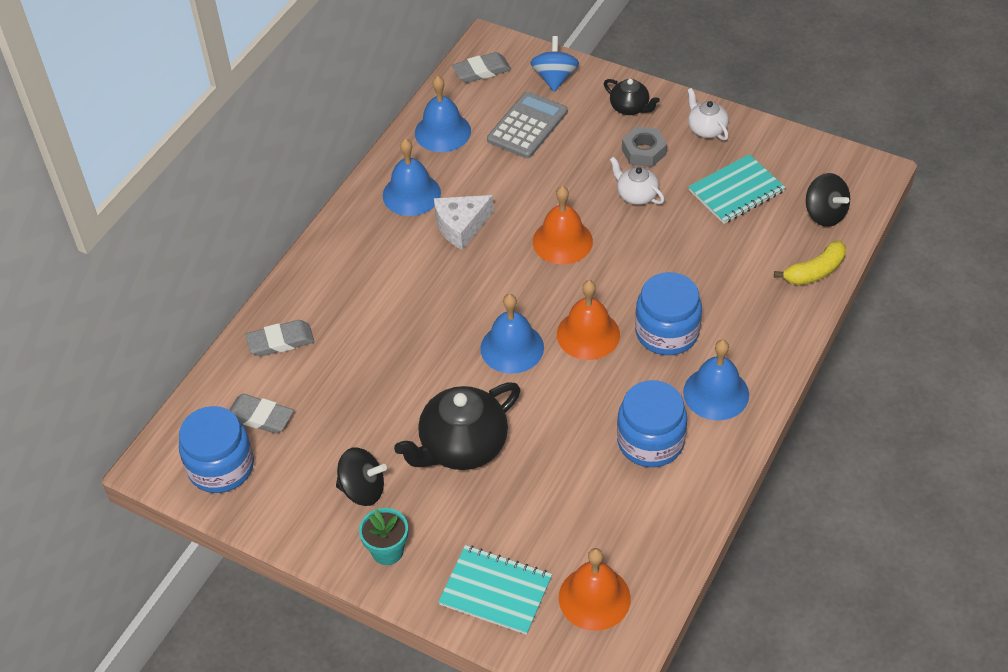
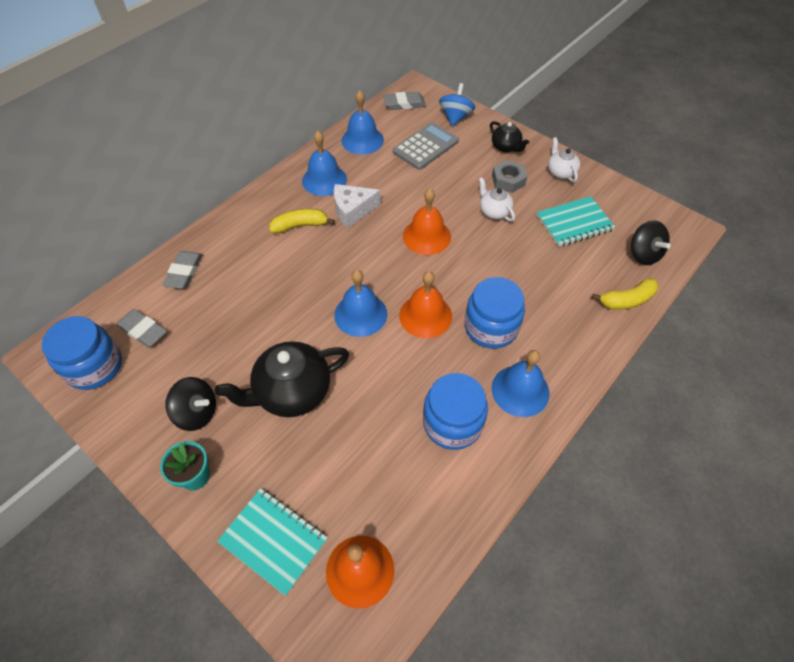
camera: 10 degrees right, 5 degrees up
grey eraser [245,320,314,356] -> grey eraser turned 75 degrees counterclockwise [162,251,203,289]
none -> yellow banana [269,209,335,234]

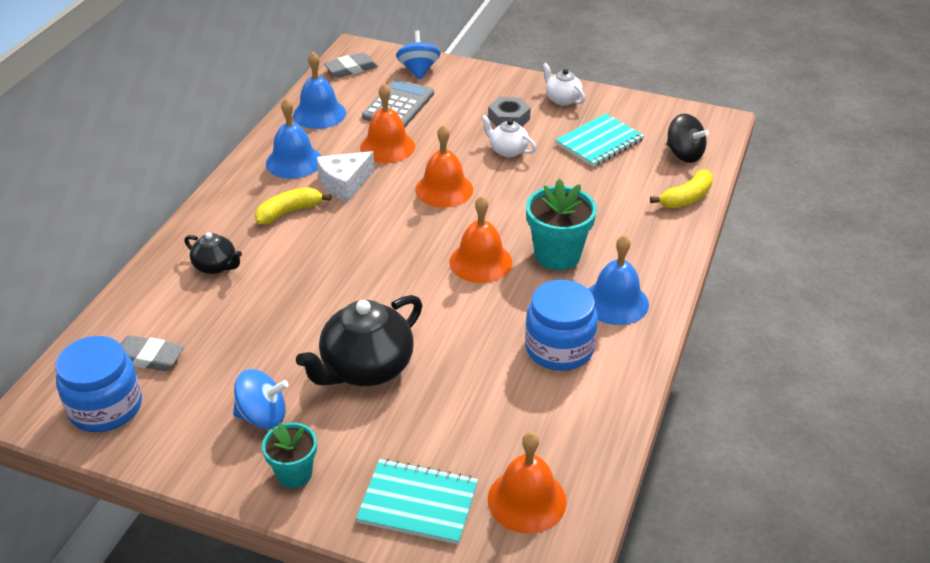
camera: 20 degrees left, 15 degrees down
grey eraser [162,251,203,289] -> none
black spinning top [165,377,216,431] -> blue spinning top [233,369,289,429]
blue bell [334,270,387,337] -> none
blue jar [465,277,525,349] -> turquoise flower pot [526,179,597,270]
black teapot [490,121,529,152] -> black teapot moved to [184,232,242,274]
none -> orange bell [360,84,415,163]

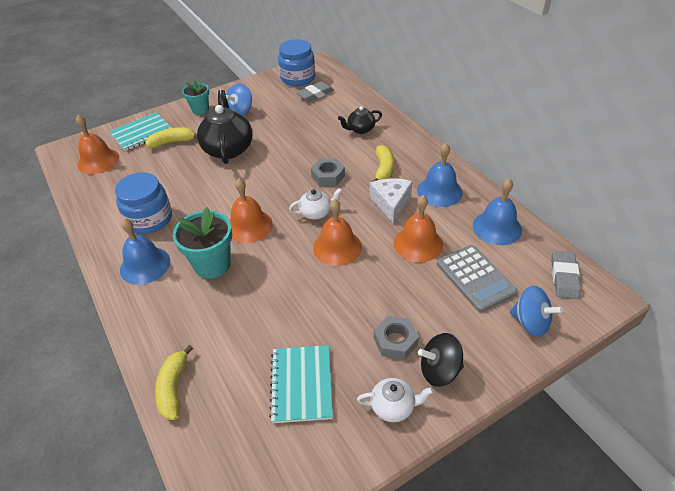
camera: 130 degrees right, 5 degrees up
white teapot [481,115,536,157] -> white teapot moved to [289,188,342,220]
black spinning top [667,114,709,163] -> black spinning top moved to [418,333,464,387]
none -> yellow banana [145,127,197,148]
none -> grey nut [311,158,345,186]

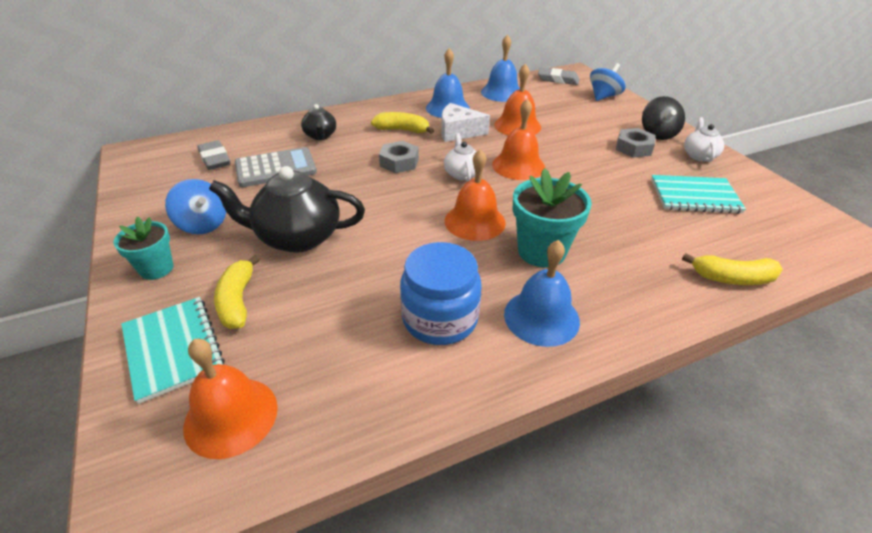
camera: 85 degrees left, 5 degrees down
blue jar [278,39,315,86] -> none
grey calculator [437,245,517,312] -> grey calculator moved to [235,147,317,187]

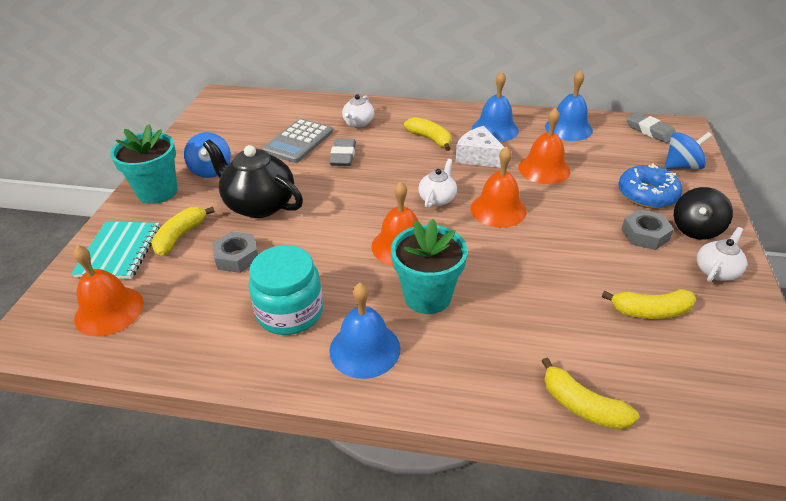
camera: 35 degrees right, 0 degrees up
turquoise flower pot [113,217,173,280] -> turquoise flower pot [110,124,177,204], size x1.59
grey eraser [197,140,231,170] -> grey eraser moved to [329,139,356,166]
grey calculator [235,147,317,187] -> grey calculator turned 105 degrees clockwise [262,119,333,163]
black teapot [301,104,336,140] -> white teapot [342,95,374,127]
grey nut [379,141,419,173] -> grey nut moved to [212,231,258,273]
blue jar [400,242,482,345] -> turquoise jar [248,245,323,335]
turquoise notebook [651,175,746,214] -> yellow banana [602,289,696,319]
none -> blue donut [618,164,683,209]

